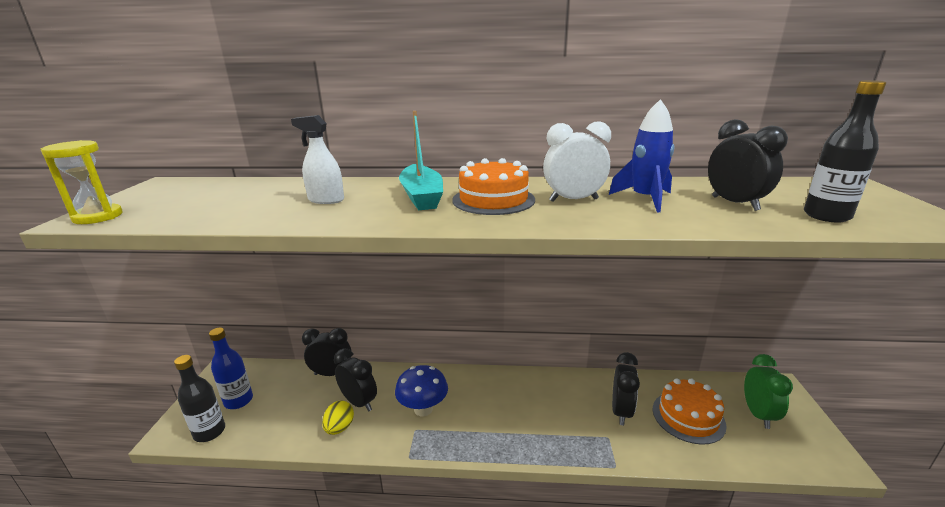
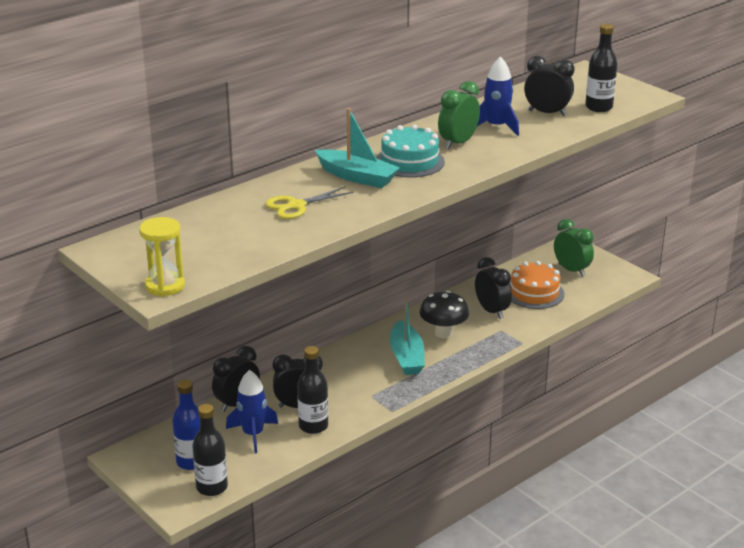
camera: 45 degrees left, 5 degrees up
white spray bottle [291,115,344,204] -> yellow scissors [265,186,354,219]
yellow egg [322,400,354,435] -> black bottle [297,346,328,434]
blue mushroom [395,365,448,416] -> none
orange cake [452,158,535,215] -> turquoise cake [376,125,445,178]
white clock [543,121,611,202] -> green clock [438,81,480,149]
none -> blue rocket [226,370,278,453]
none -> turquoise boat [390,297,425,375]
none -> black mushroom [420,291,469,338]

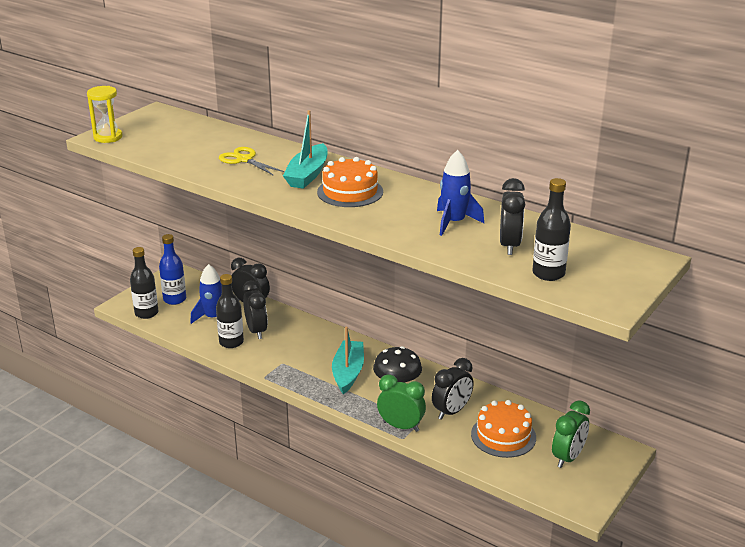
camera: 75 degrees right, 0 degrees up
turquoise cake [376,125,445,178] -> orange cake [317,157,383,207]
turquoise boat [390,297,425,375] -> turquoise boat turned 120 degrees clockwise [332,327,364,394]
green clock [438,81,480,149] -> green clock moved to [377,374,426,432]

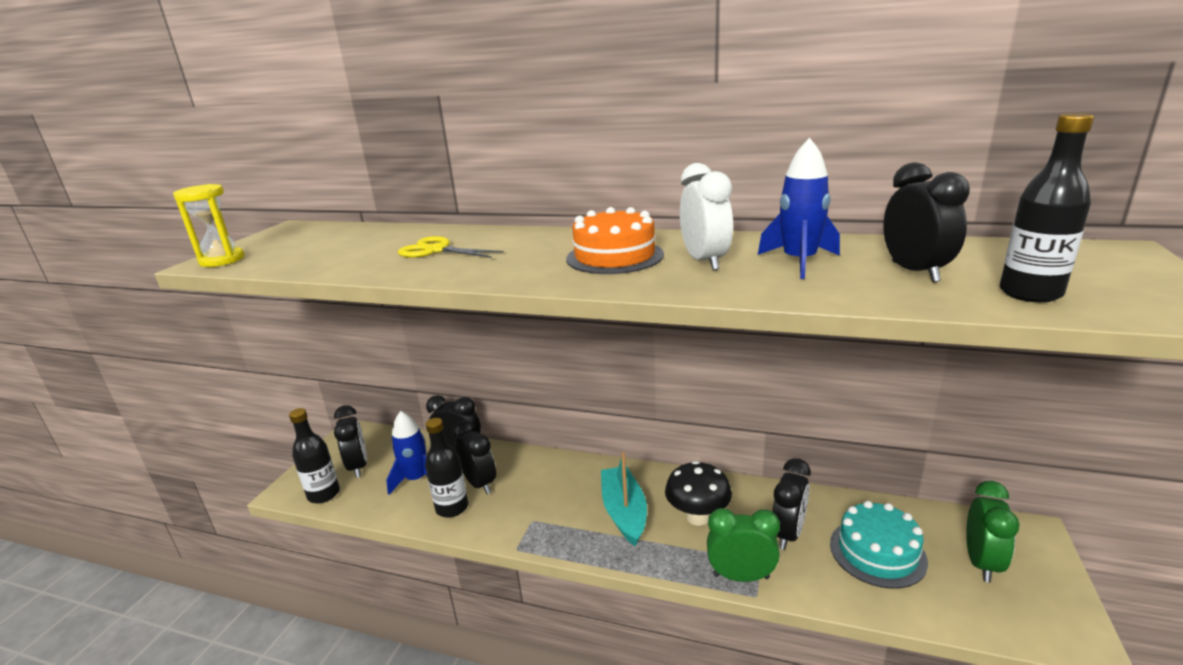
camera: 15 degrees left, 5 degrees down
blue bottle [159,234,186,305] -> black clock [334,405,367,478]
turquoise boat [283,110,327,189] -> none
orange cake [471,400,536,458] -> turquoise cake [830,501,928,589]
none -> white clock [680,163,733,271]

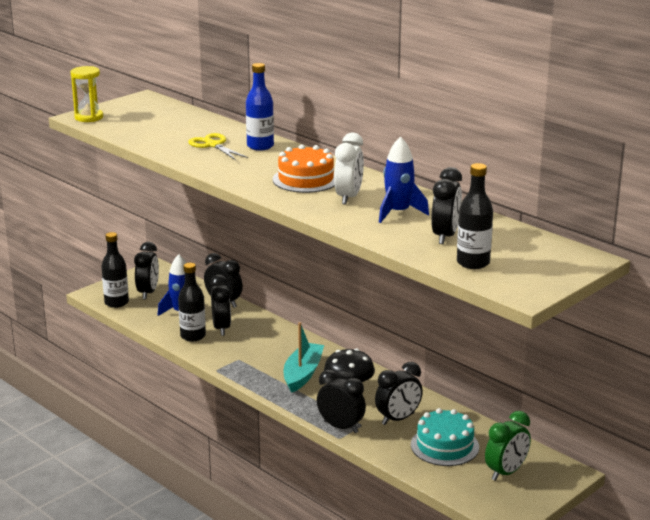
camera: 25 degrees right, 0 degrees up
green clock [707,508,780,582] -> black clock [317,369,366,433]
none -> blue bottle [246,63,274,151]

